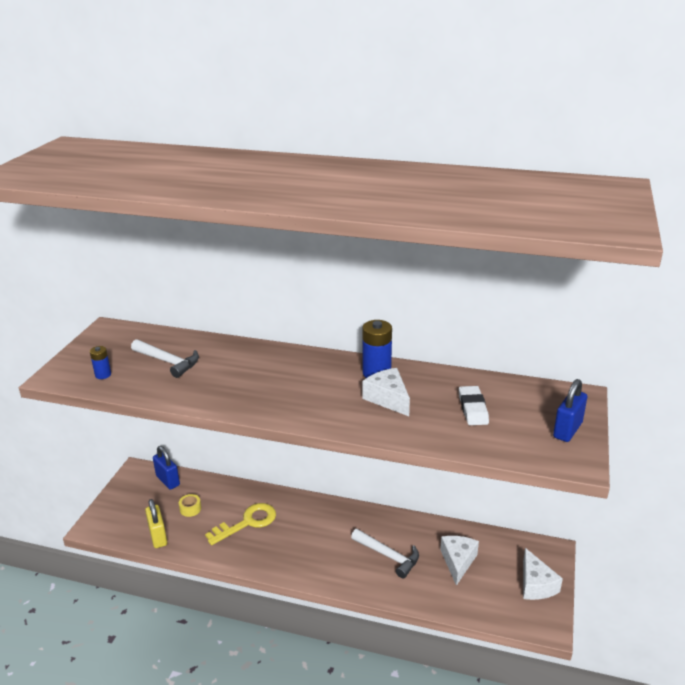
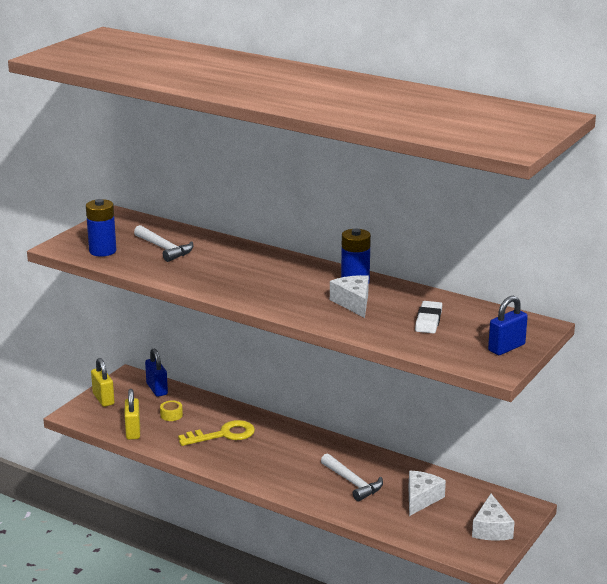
camera: 15 degrees right, 5 degrees down
blue battery [90,346,111,379] -> blue battery [86,199,116,257], size x1.80
none -> yellow padlock [91,358,114,407]

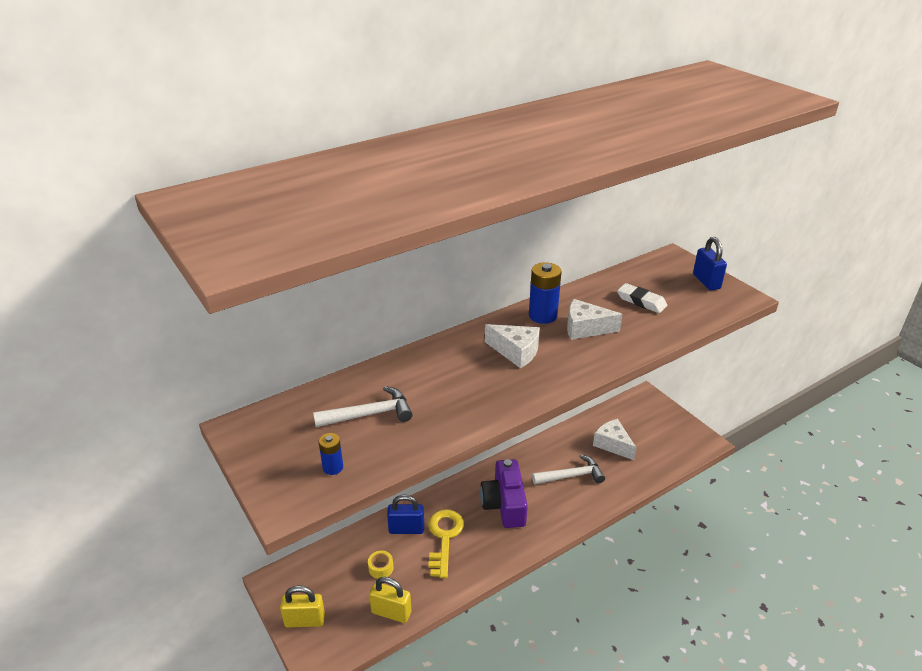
camera: 65 degrees left, 10 degrees up
blue battery [86,199,116,257] -> blue battery [319,433,343,475], size x0.55
blue padlock [145,349,168,397] -> blue padlock moved to [387,495,424,534]
white cheese [472,494,515,541] -> white cheese moved to [485,324,540,368]
none -> purple camera [480,459,528,528]

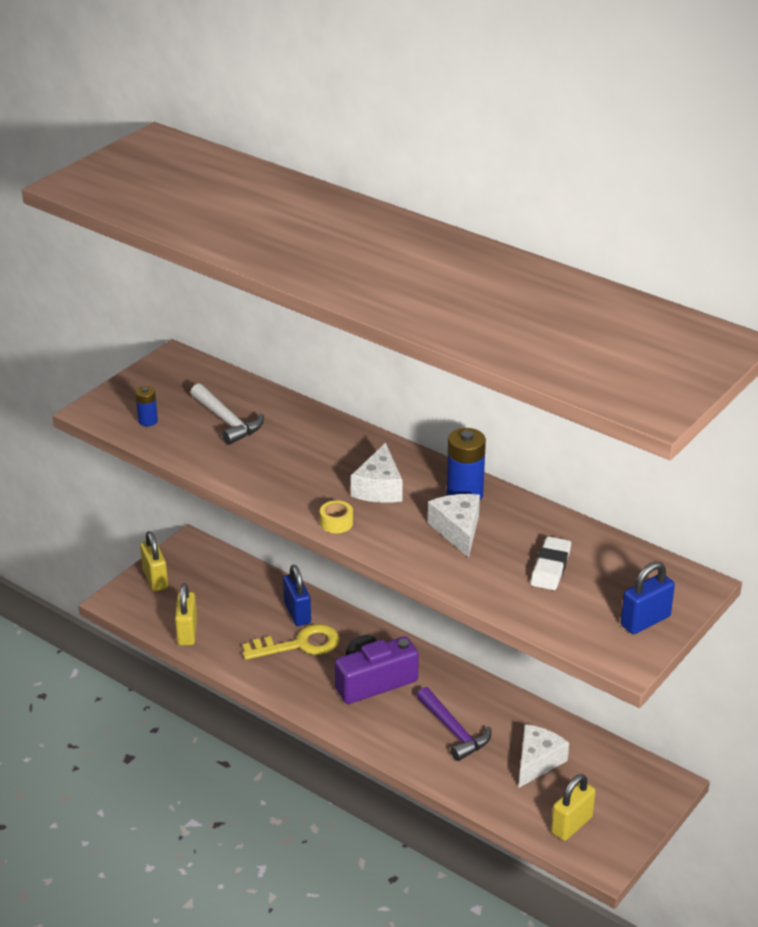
camera: 70 degrees right, 0 degrees up
yellow tape [368,551,394,579] -> yellow tape moved to [320,500,353,533]
white hammer [532,454,605,484] -> purple hammer [417,687,491,761]
none -> yellow padlock [551,774,596,841]

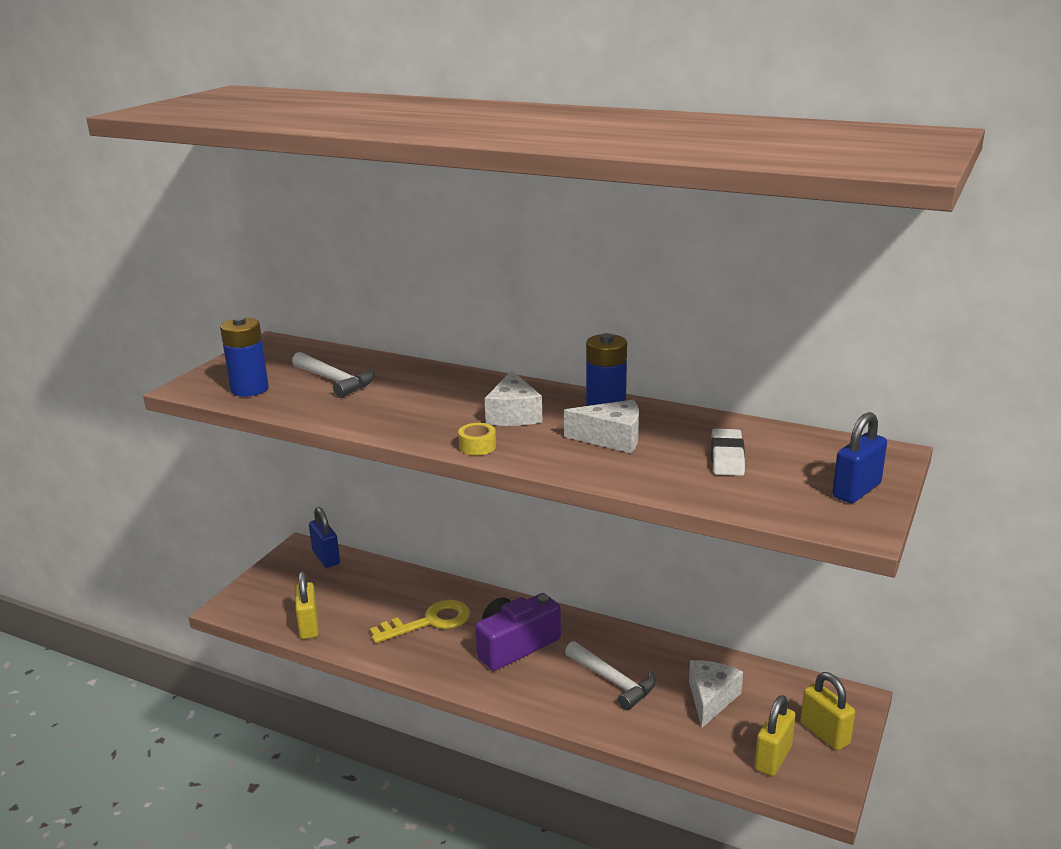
camera: 10 degrees left, 10 degrees down
blue battery [135,386,158,426] -> blue battery [220,316,269,397], size x1.80
yellow padlock [140,531,168,591] -> yellow padlock moved to [801,672,855,750]
blue padlock [283,565,311,626] -> blue padlock moved to [309,507,340,568]
purple hammer [417,687,491,761] -> white hammer [565,641,656,710]
white cheese [428,494,480,558] -> white cheese turned 120 degrees clockwise [564,400,639,453]

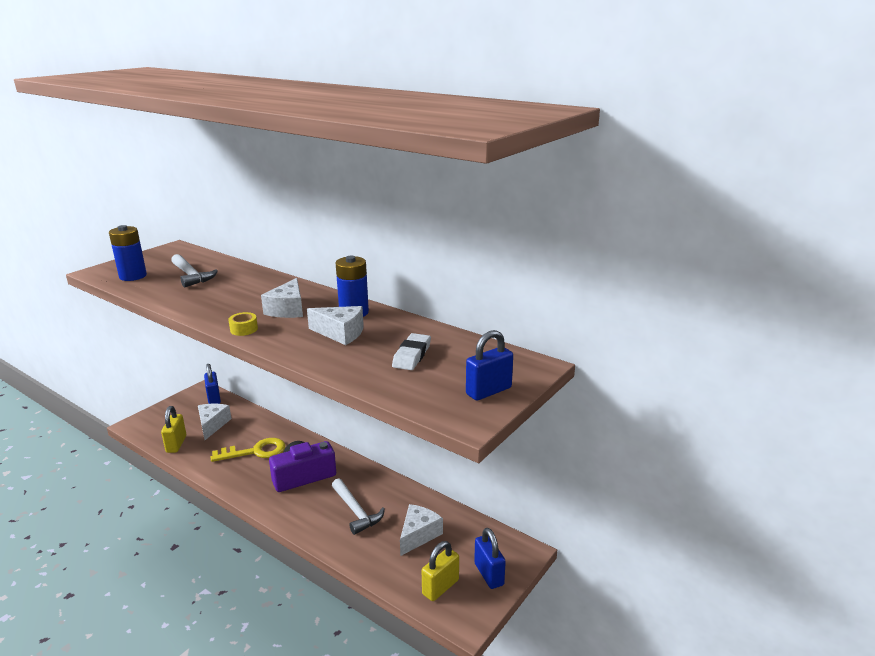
camera: 10 degrees right, 0 degrees up
yellow padlock [801,672,855,750] -> blue padlock [474,528,506,589]
none -> white cheese [198,404,232,440]

